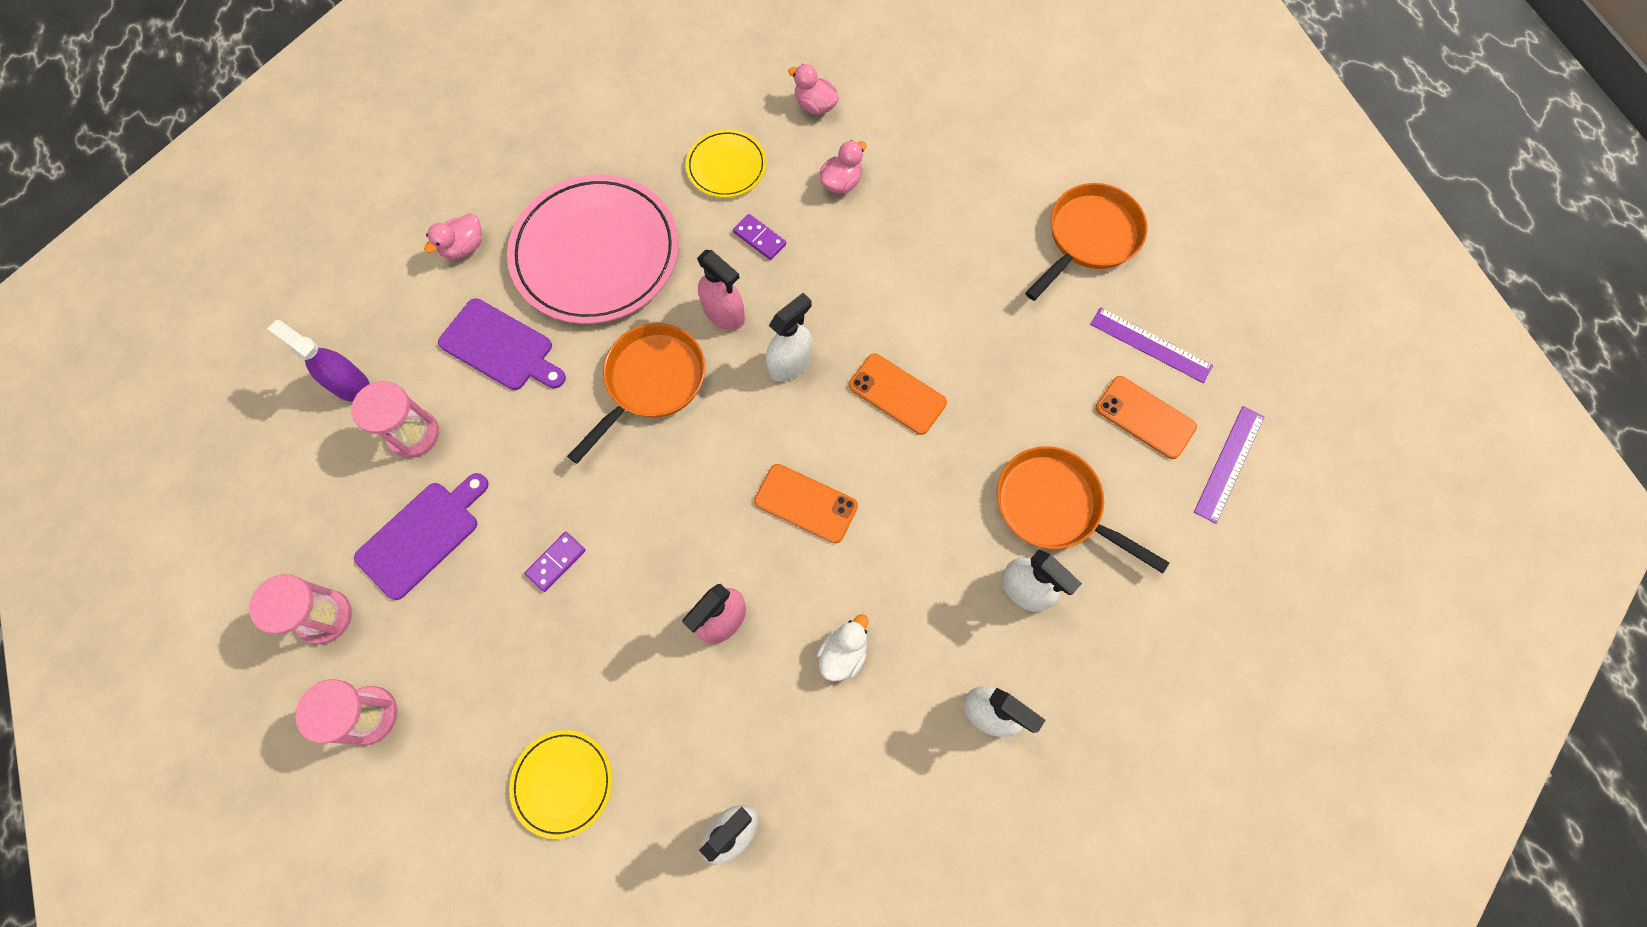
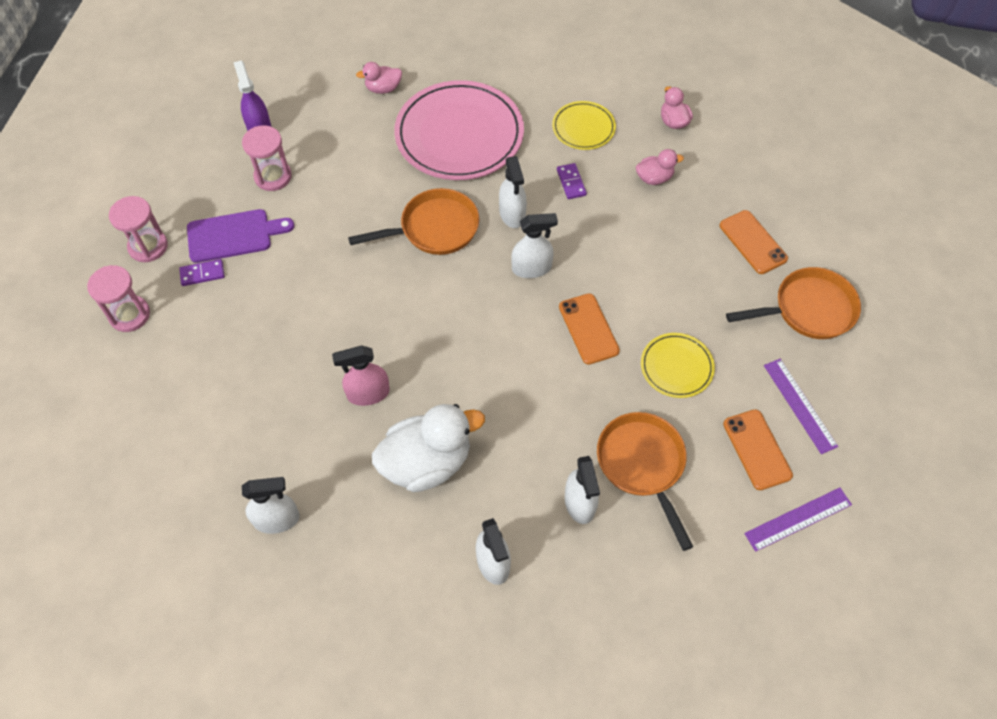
camera: 35 degrees right, 10 degrees down
purple cutting board [438,298,566,390] -> none
yellow plate [509,730,613,839] -> yellow plate moved to [641,333,715,398]
purple domino [524,532,586,592] -> purple domino moved to [179,259,225,286]
pink spray bottle [697,250,745,330] -> white spray bottle [499,156,527,228]
orange phone [754,464,858,543] -> orange phone moved to [720,210,788,274]
white duck [817,614,868,681] -> white duck [372,404,485,492], size x2.03

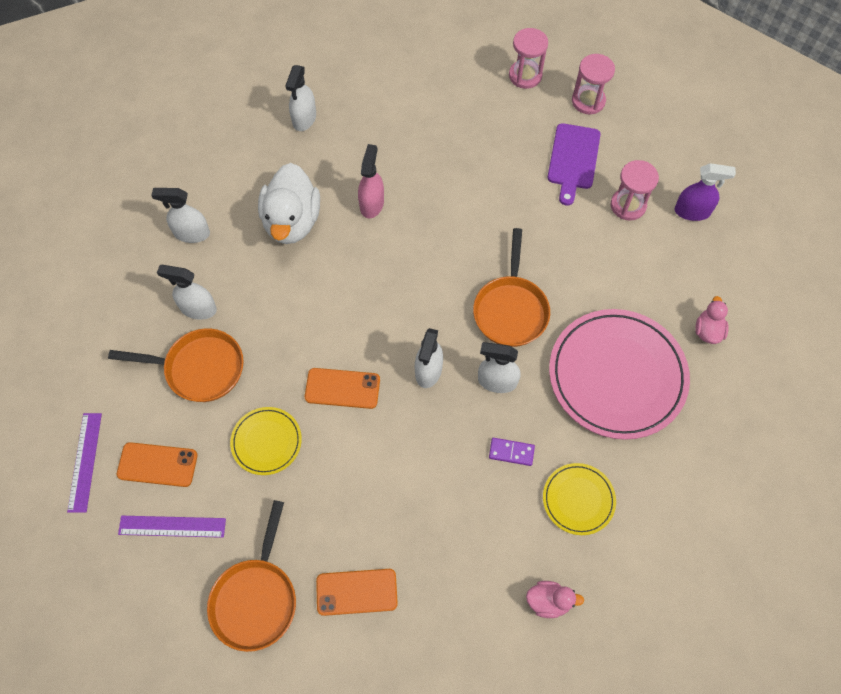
camera: 115 degrees right, 5 degrees up
purple domino [179,259,225,286] -> none
pink duck [636,149,684,185] -> none

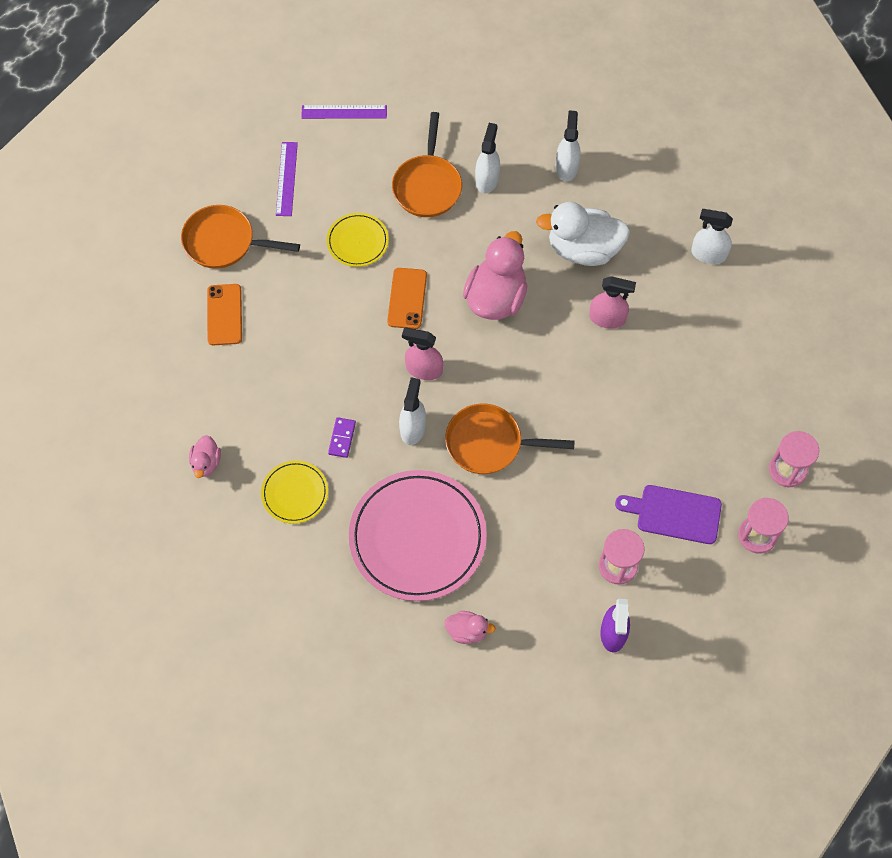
camera: 90 degrees right, 0 degrees up
orange phone [117,442,198,487] -> none
white spray bottle [415,328,443,388] -> pink spray bottle [402,328,443,380]
none -> pink duck [463,231,528,320]

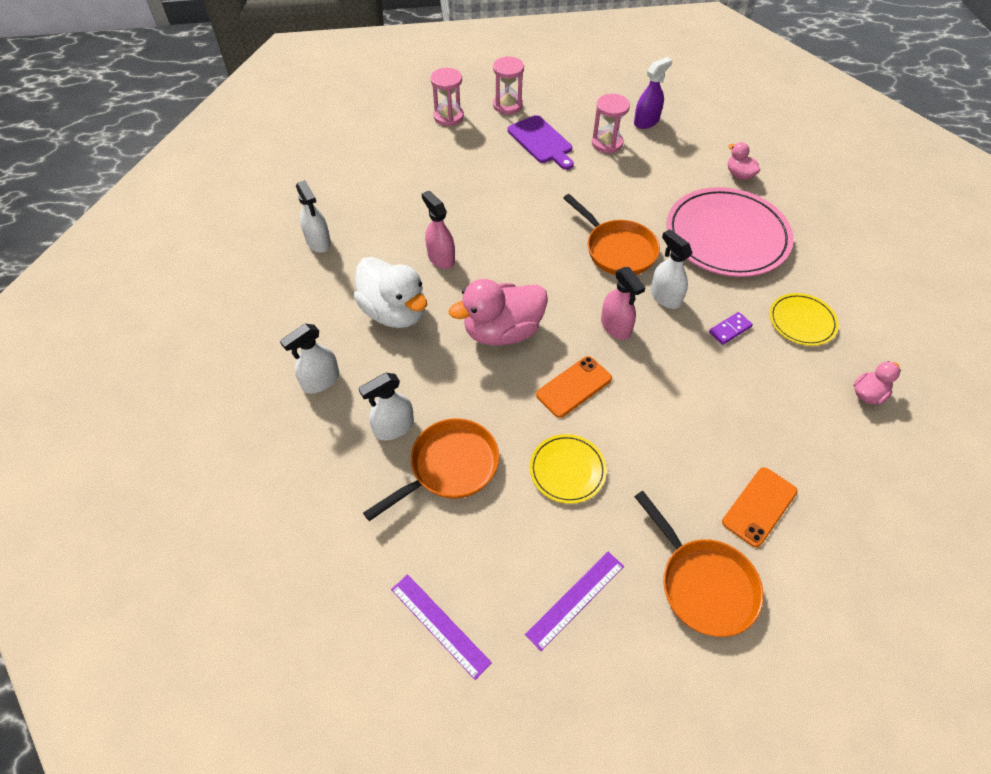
camera: 135 degrees left, 10 degrees down
white spray bottle [399,377,426,445] -> white spray bottle turned 90 degrees clockwise [651,229,692,309]

